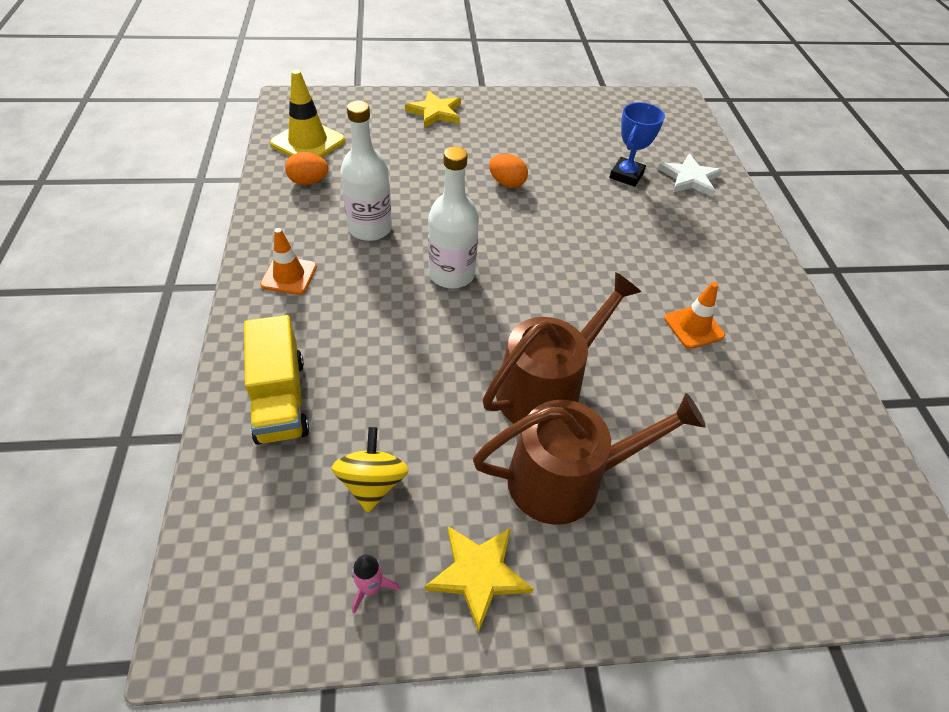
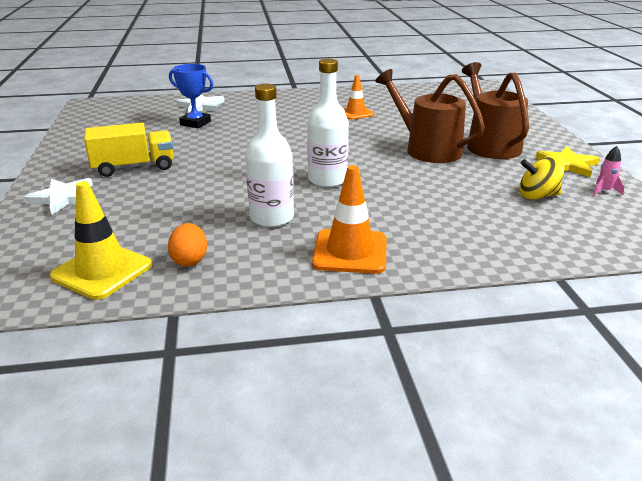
camera: 90 degrees left, 20 degrees down
yellow truck [244,315,309,445] -> yellow truck moved to [84,123,174,177]
orange traffic cone [260,228,317,295] -> orange traffic cone [312,165,387,274], size x1.52
yellow star [405,90,461,128] -> white star [24,178,93,215]
orange egg [489,154,528,188] -> none

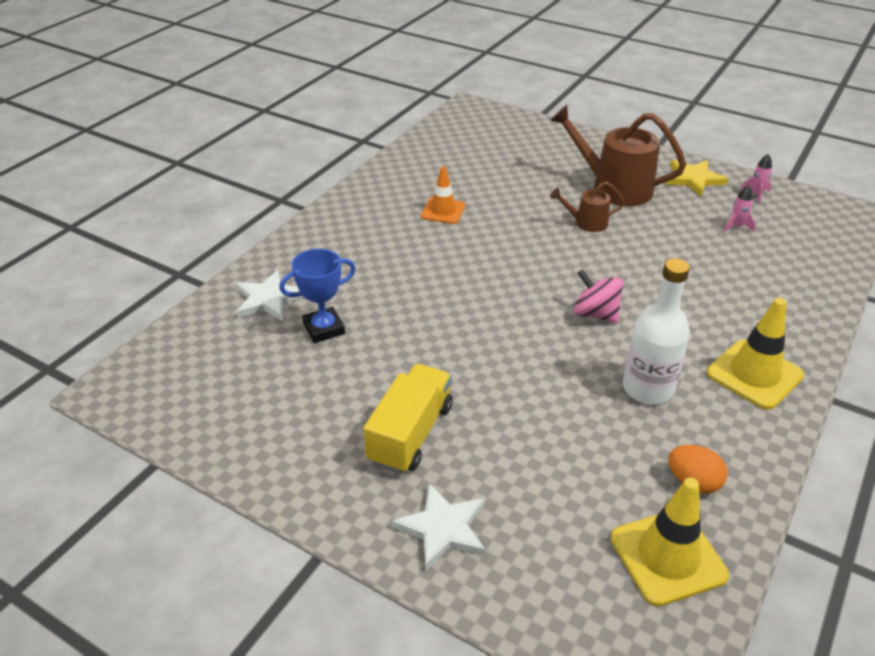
camera: 50 degrees left, 10 degrees up
white bottle [307,59,349,188] -> pink spinning top [574,269,623,323]
orange traffic cone [312,165,387,274] -> yellow traffic cone [707,298,804,410]
brown watering can [375,69,485,163] -> brown watering can [550,181,625,232], size x0.51
yellow spinning top [519,156,565,200] -> pink rocket [724,185,756,232]

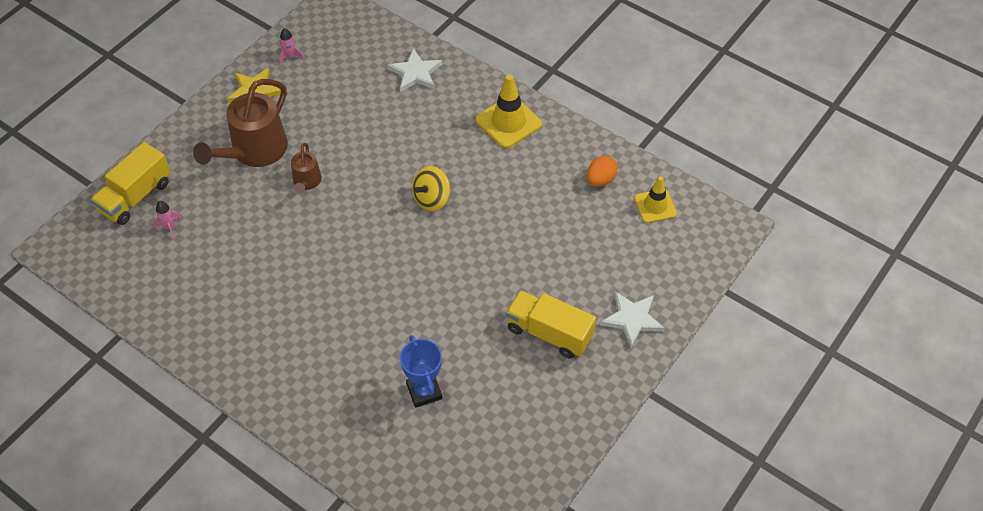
camera: 85 degrees left, 15 degrees up
white star [236,270,304,321] -> white star moved to [387,48,442,92]
orange traffic cone [421,166,465,224] -> none
pink spinning top [574,269,623,323] -> yellow spinning top [412,166,450,211]
yellow traffic cone [611,478,729,606] -> yellow traffic cone [634,176,677,223], size x0.66
white bottle [623,258,690,404] -> none
pink rocket [724,185,756,232] -> pink rocket moved to [153,201,181,240]
none -> yellow truck [91,142,171,225]

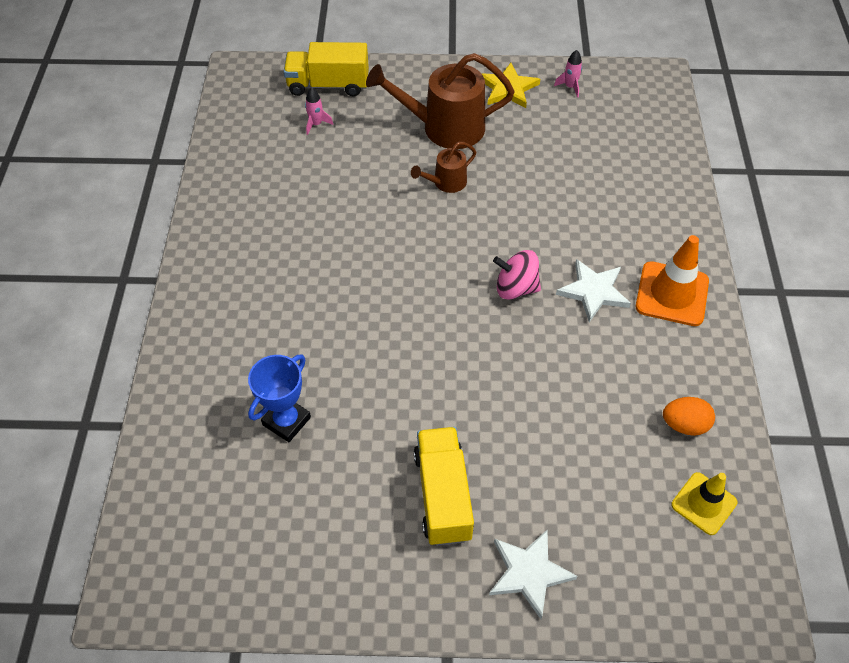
camera: 55 degrees right, 0 degrees up
white star [387,48,442,92] -> white star moved to [556,259,631,322]
yellow spinning top [412,166,450,211] -> pink spinning top [493,250,541,300]
yellow traffic cone [476,74,542,148] -> orange traffic cone [636,235,709,326]

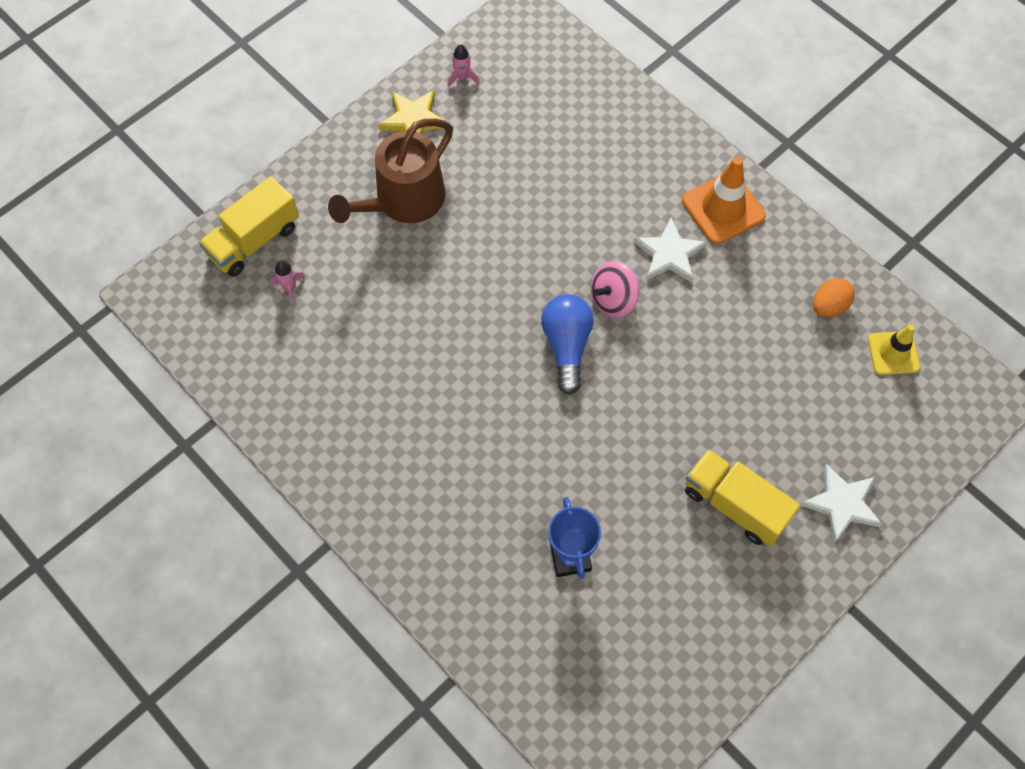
camera: 45 degrees left, 10 degrees up
brown watering can [411,142,476,193] -> none
none -> blue light bulb [541,294,594,395]

